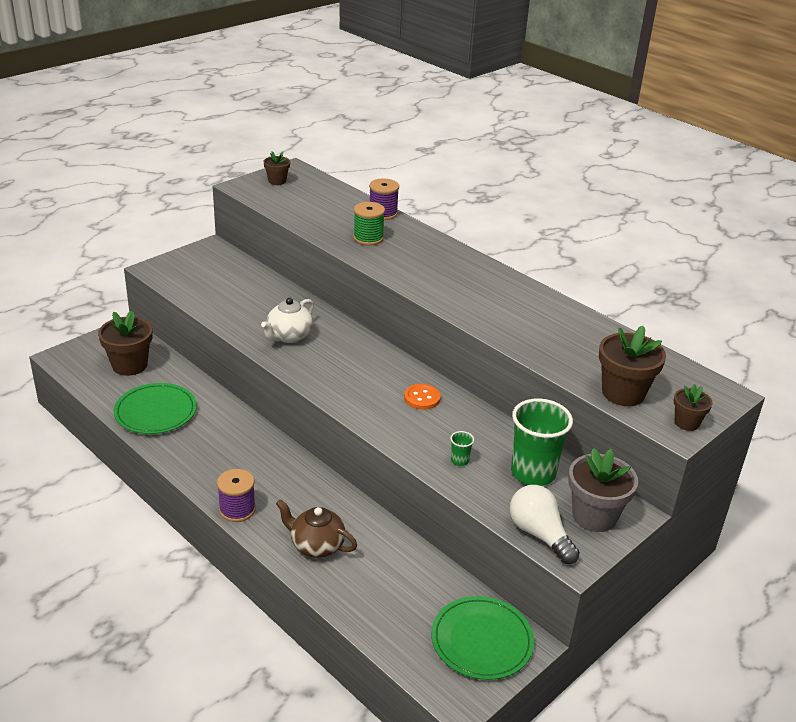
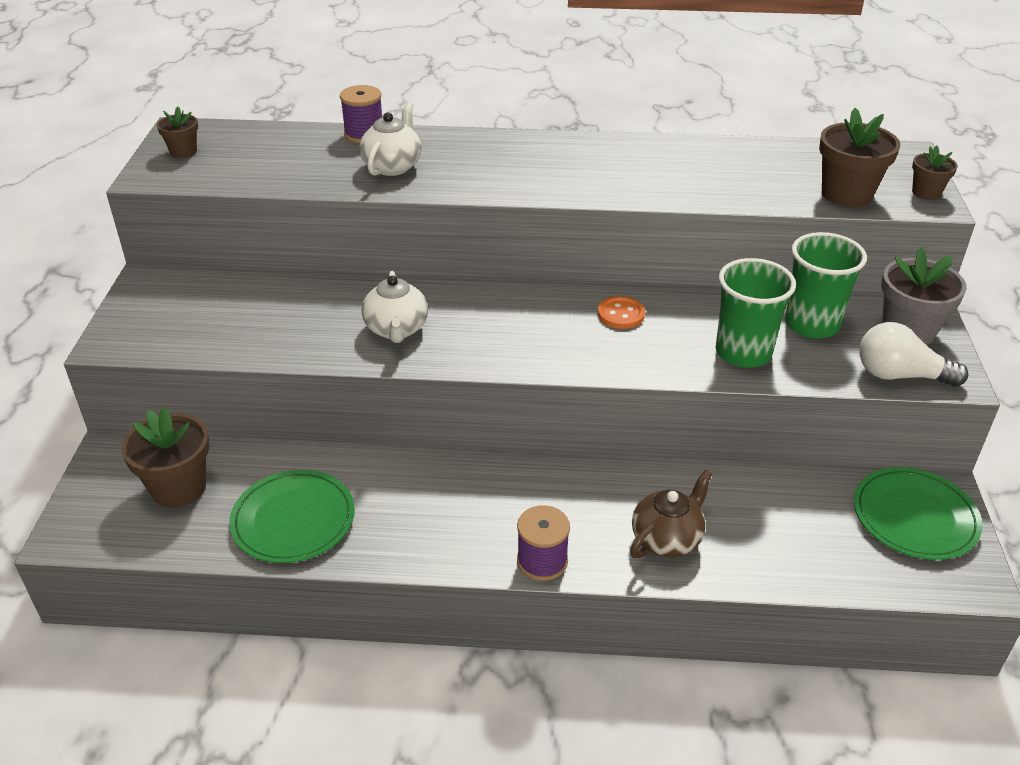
camera: 40 degrees left, 5 degrees up
brown teapot [276,499,357,558] -> brown teapot turned 150 degrees clockwise [630,470,713,558]
green spool [353,202,385,245] -> white teapot [359,102,422,176]
green cup [450,431,474,466] -> green cup [716,258,796,368], size x2.45

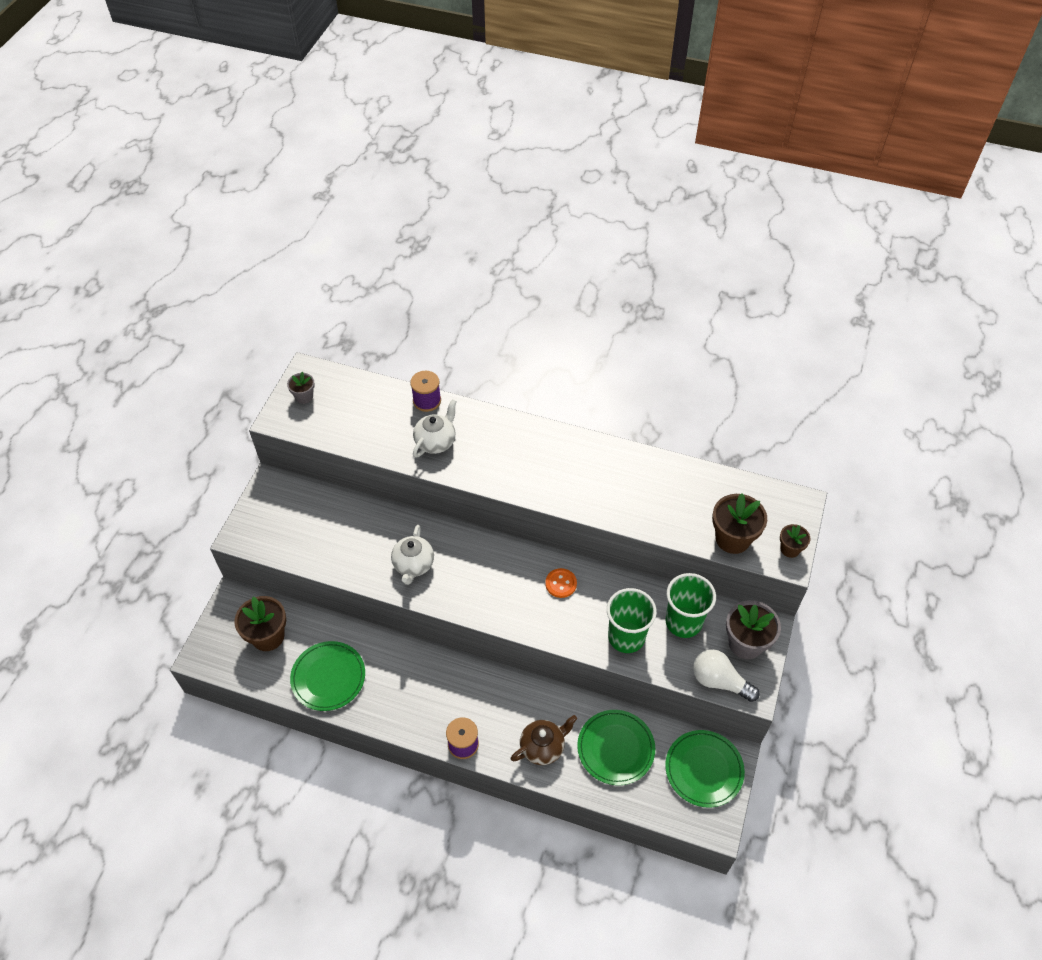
camera: 15 degrees right, 15 degrees up
brown flower pot [157,106,198,158] -> grey flower pot [287,372,315,404]
none -> green plate [577,710,655,785]

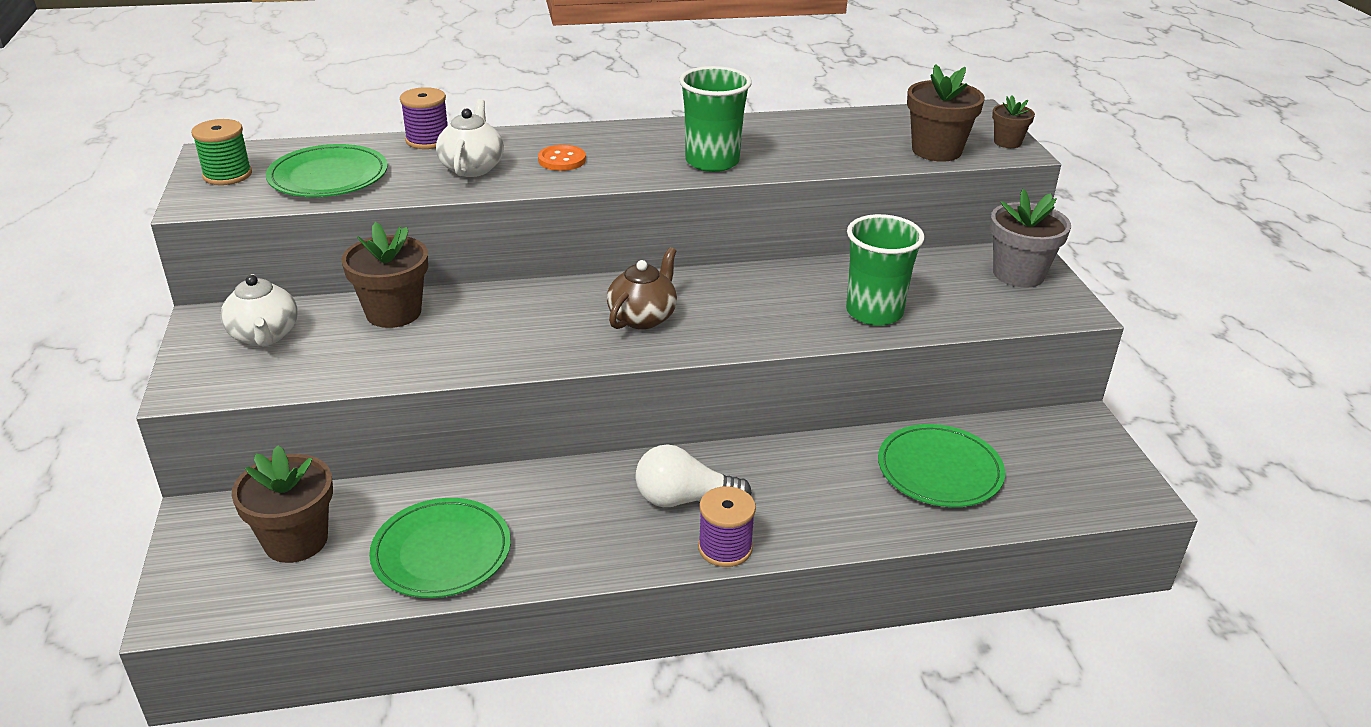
camera: 30 degrees left, 20 degrees down
grey flower pot [287,372,315,404] -> green spool [191,119,252,185]
white teapot [391,525,434,585] -> white teapot moved to [220,274,298,347]
brown teapot [511,715,577,765] -> brown teapot moved to [607,247,677,329]
orange button [545,568,577,598] -> orange button moved to [538,145,586,171]
green plate [665,730,745,808] -> green plate moved to [266,144,388,197]
green cup [666,573,716,638] -> green cup moved to [679,66,752,172]
white light bulb [693,649,759,702] -> white light bulb moved to [635,444,752,507]
none -> brown flower pot [341,222,428,328]

